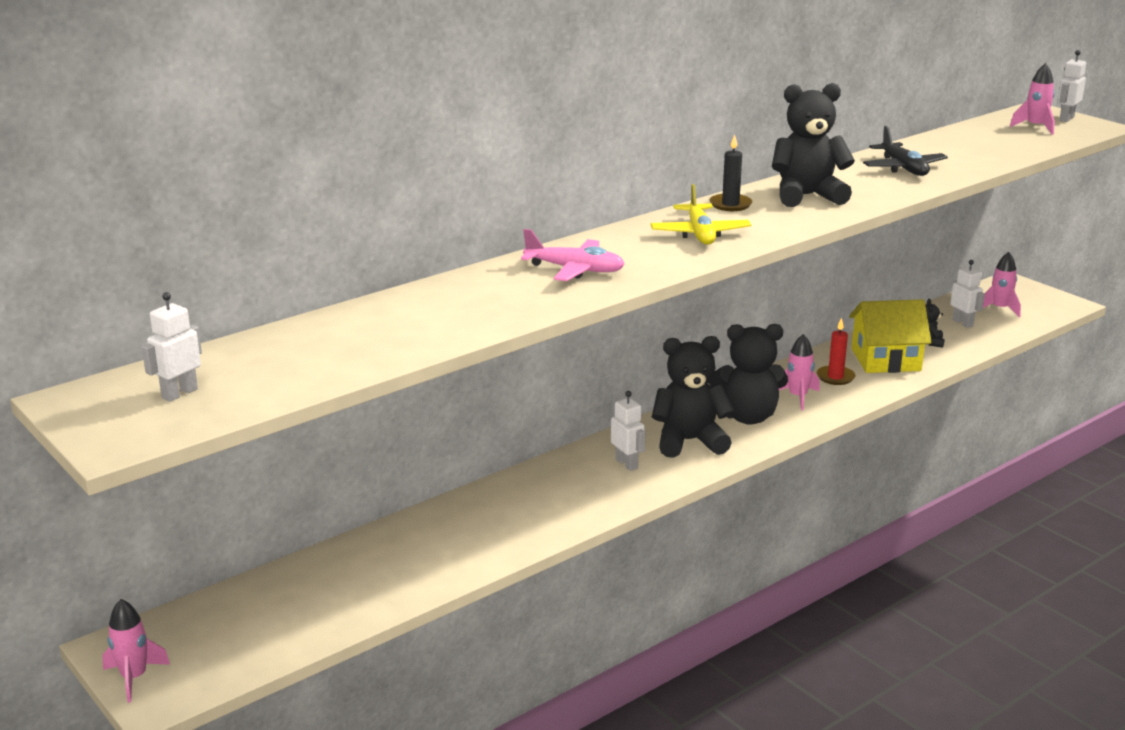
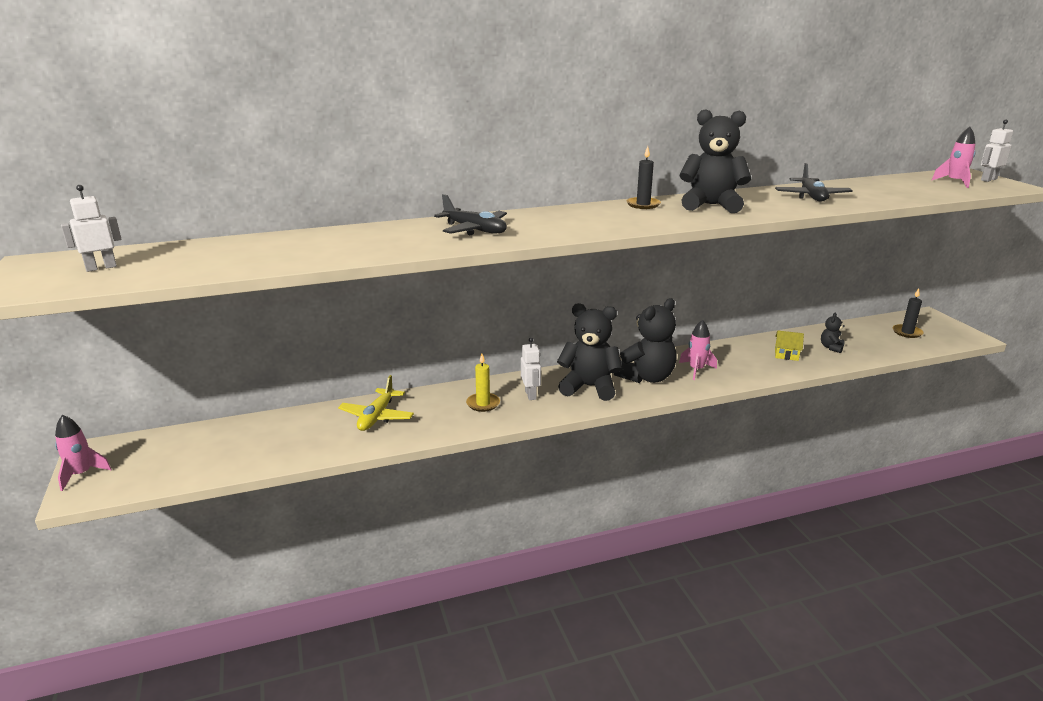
camera: 20 degrees right, 0 degrees up
pink plane [521,229,625,281] -> black plane [434,194,507,235]
yellow plane [650,184,751,245] -> yellow plane moved to [338,375,414,431]
black teddy bear [709,324,788,425] -> black teddy bear turned 60 degrees counterclockwise [614,298,677,383]
red candle [817,318,855,385] -> none
yellow house [849,299,932,373] -> yellow house [775,331,804,361], size x0.49
white robot [950,260,985,328] -> none
pink rocket [983,252,1021,317] -> black candle [893,288,924,338]
none -> yellow candle [466,353,500,412]

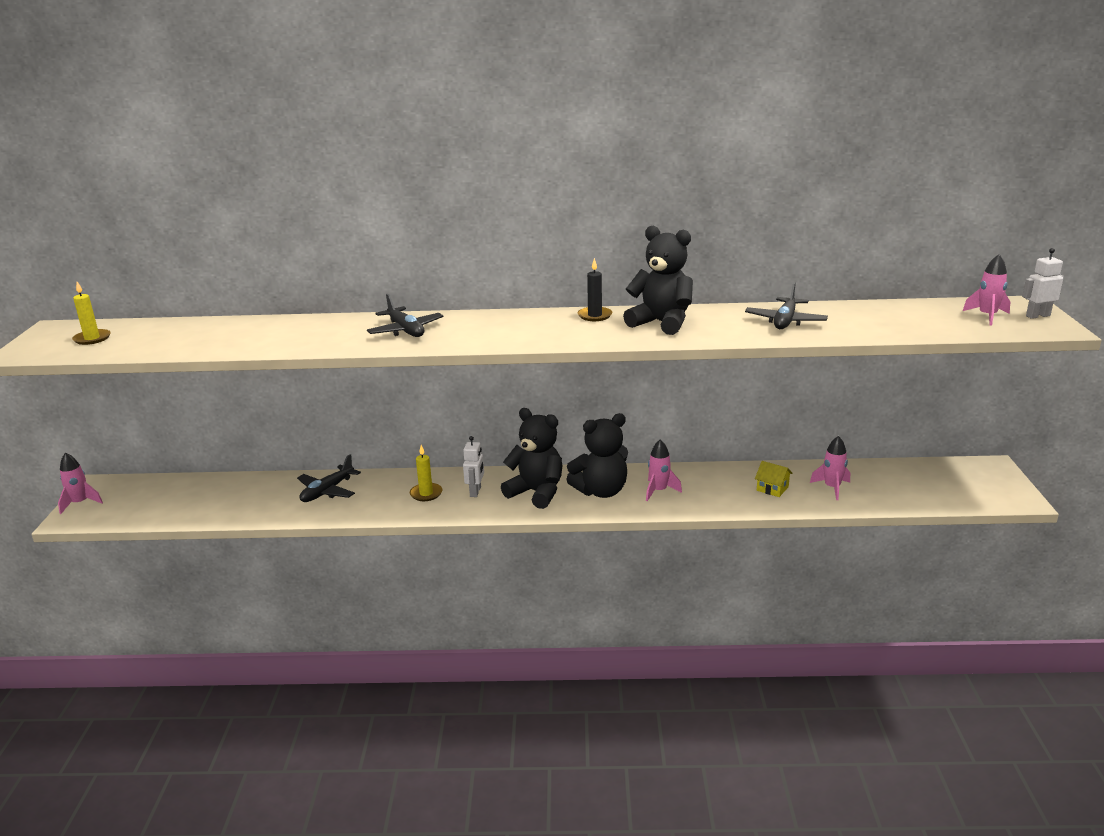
camera: 20 degrees right, 0 degrees up
white robot [61,185,122,272] -> yellow candle [72,282,110,345]
yellow plane [338,375,414,431] -> black plane [297,454,361,502]
black teddy bear [821,313,845,353] -> pink rocket [810,436,850,500]
black candle [893,288,924,338] -> none

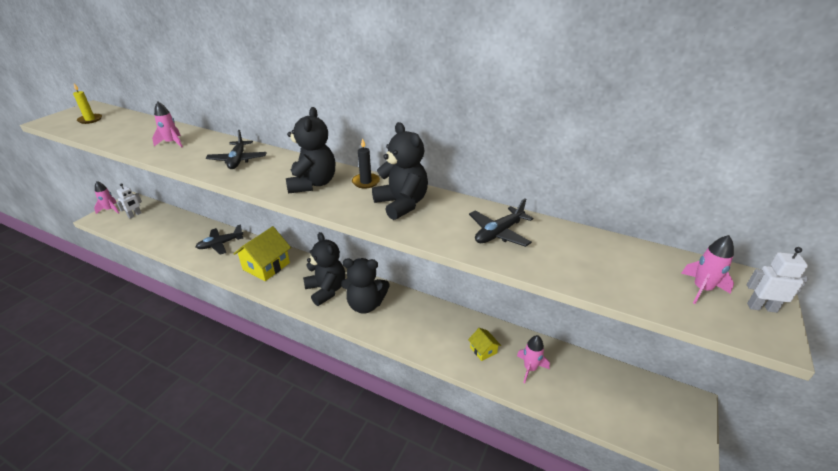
camera: 25 degrees right, 10 degrees up
yellow candle [410,445,442,501] -> yellow house [233,226,291,281]
white robot [463,436,484,497] -> white robot moved to [116,183,142,219]
pink rocket [646,439,682,501] -> pink rocket moved to [152,101,183,148]
none -> black teddy bear [286,107,335,193]

